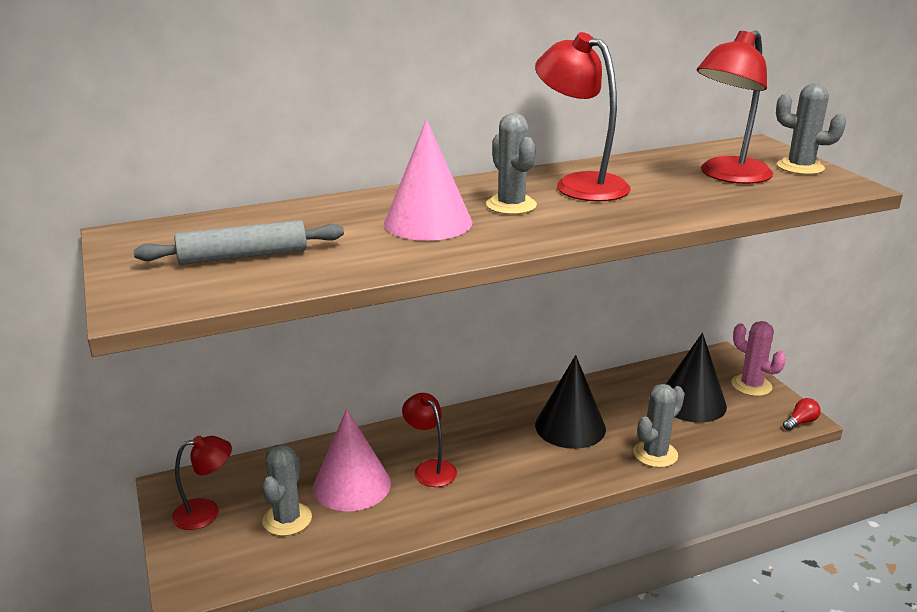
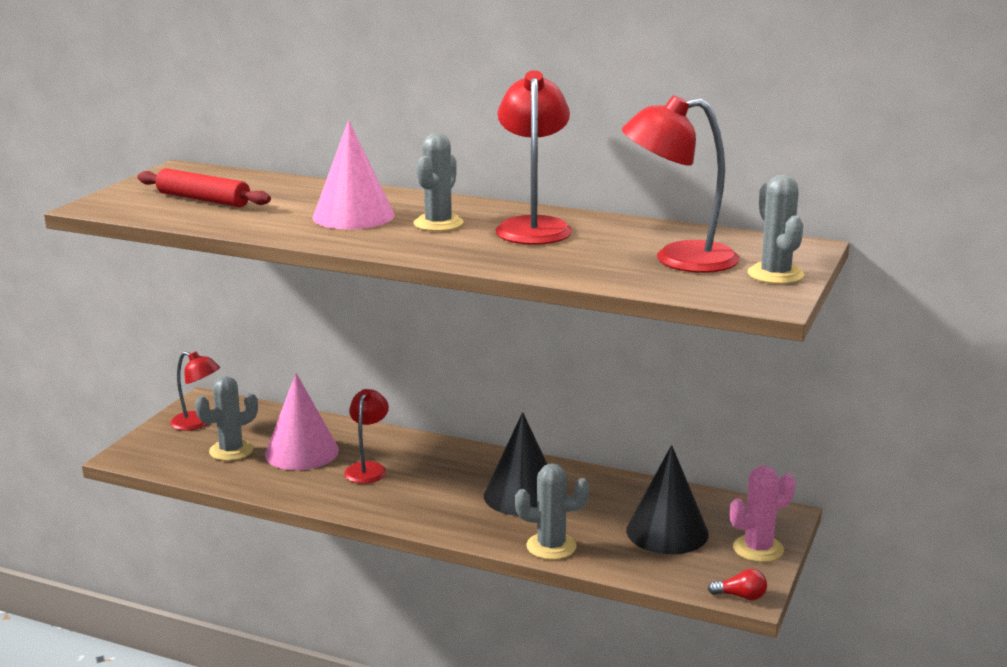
camera: 45 degrees right, 5 degrees down
grey rolling pin [134,220,344,265] -> red rolling pin [137,168,271,207]
pink cactus [732,321,786,396] -> pink cactus turned 60 degrees clockwise [730,466,795,562]

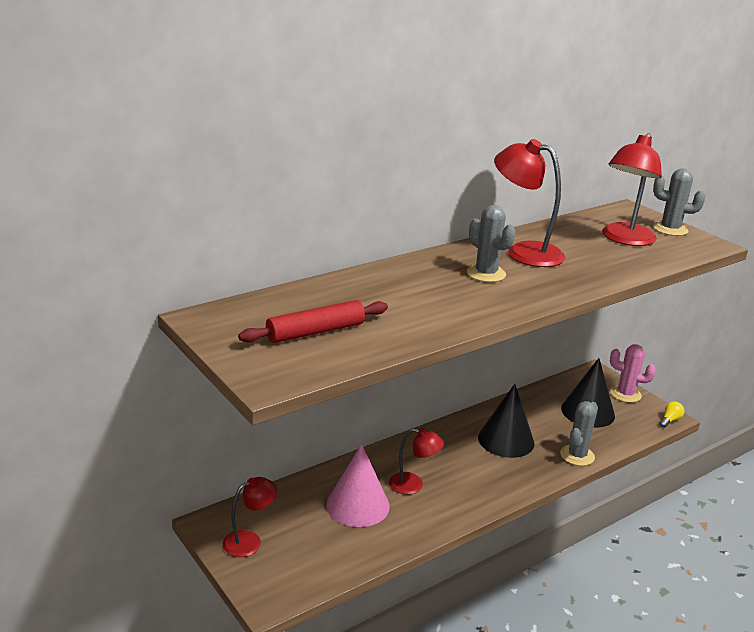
camera: 60 degrees left, 5 degrees up
grey cactus [195,376,258,461] -> none
pink cone [312,120,395,229] -> none
red lamp [344,389,389,484] -> red lamp turned 150 degrees clockwise [389,428,444,494]
red light bulb [708,569,767,600] -> yellow light bulb [659,402,684,428]
pink cactus [730,466,795,562] -> pink cactus turned 75 degrees counterclockwise [610,344,656,403]

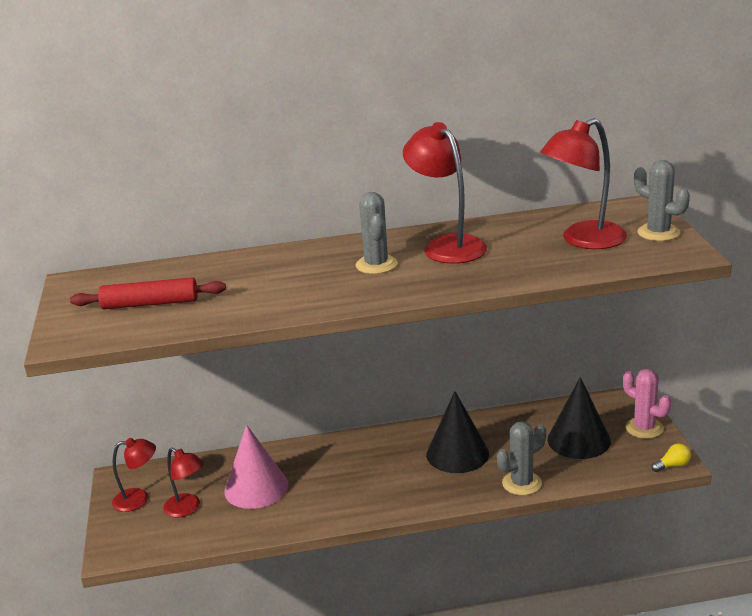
camera: 30 degrees right, 0 degrees up
red lamp [389,428,444,494] -> red lamp moved to [163,447,204,518]

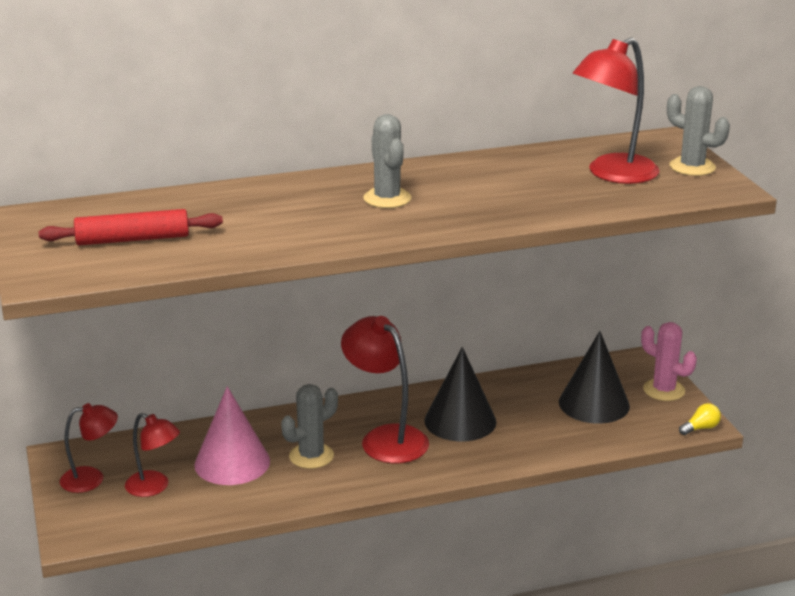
camera: 10 degrees left, 0 degrees up
red lamp [403,122,487,264] -> red lamp moved to [341,316,429,463]
grey cactus [497,421,546,495] -> grey cactus moved to [281,384,338,469]

